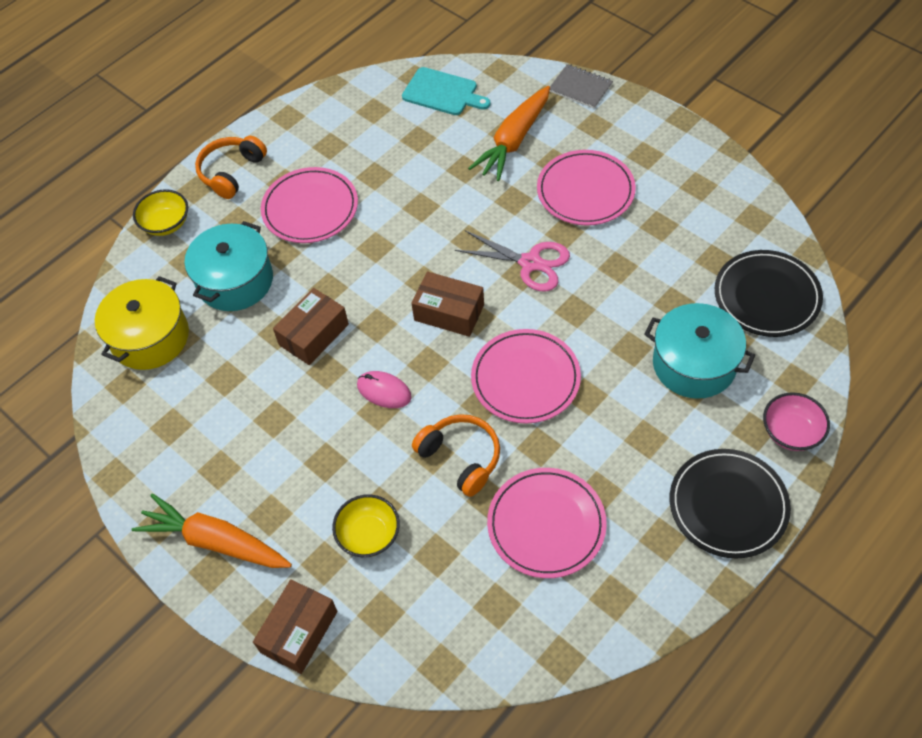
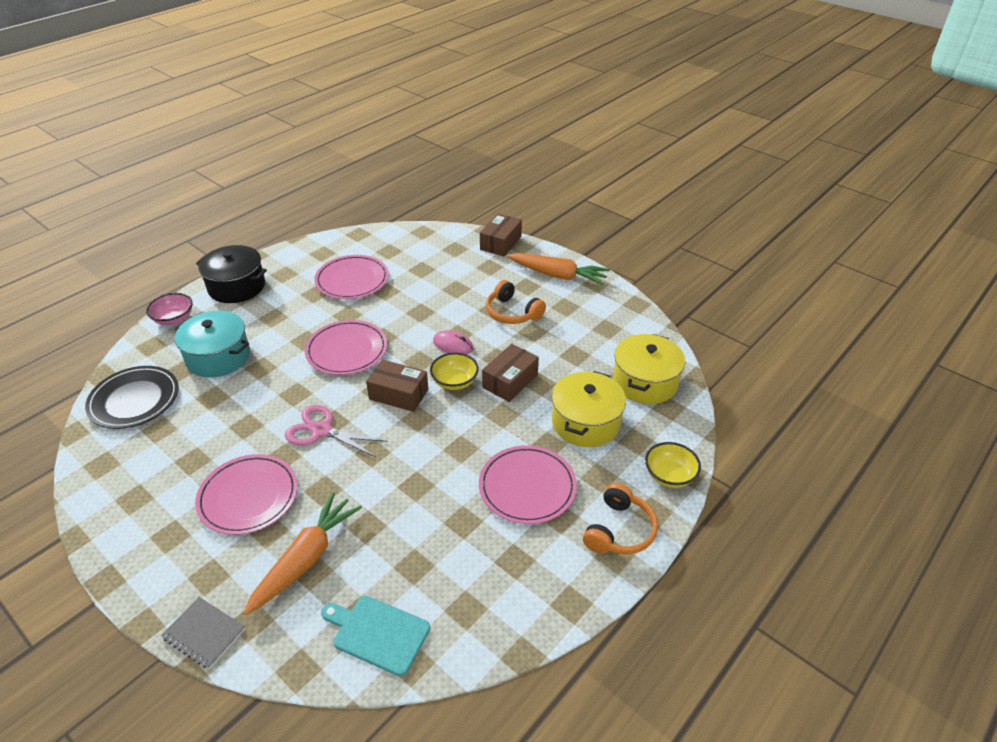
camera: 175 degrees right, 15 degrees down
turquoise pot [185,221,273,311] -> yellow pot [552,371,626,447]
yellow bowl [332,494,400,557] -> yellow bowl moved to [430,353,478,390]
orange headphones [412,414,500,497] -> orange headphones moved to [486,280,546,324]
black plate [670,449,791,559] -> black pot [196,245,267,303]

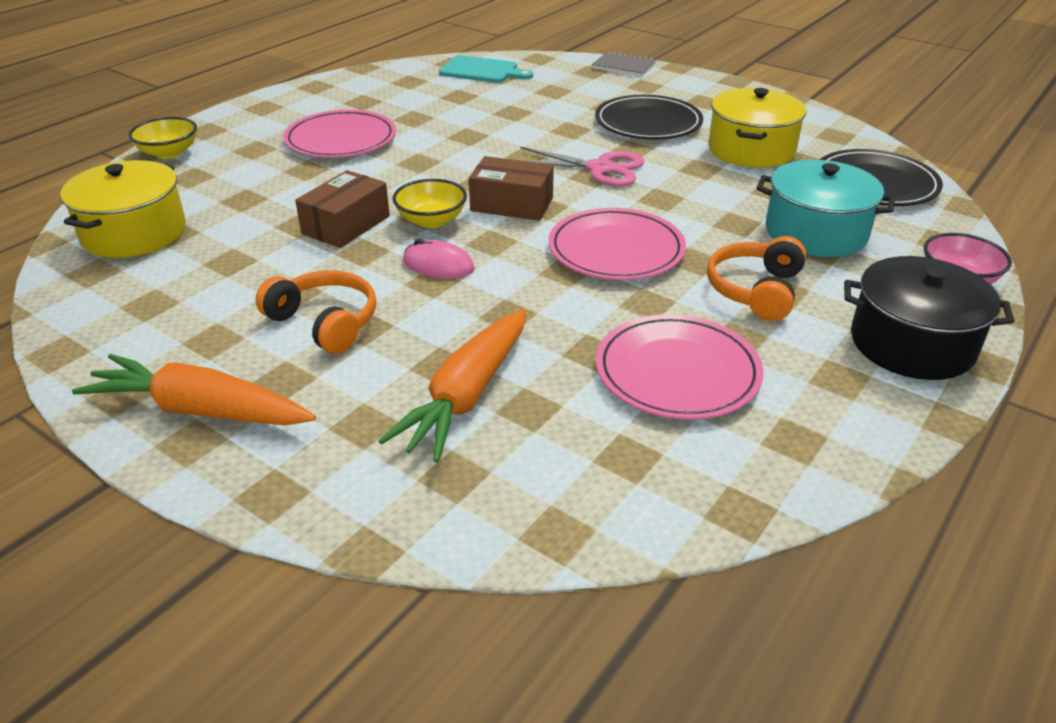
camera: 175 degrees right, 5 degrees down
pink plate [195,454,298,535] -> black plate [595,95,703,139]
orange carrot [243,492,362,615] -> orange carrot moved to [378,309,526,463]
brown box [480,214,522,256] -> none
yellow pot [552,371,626,447] -> yellow pot moved to [708,88,807,168]
orange headphones [583,482,658,554] -> orange headphones moved to [707,236,806,321]

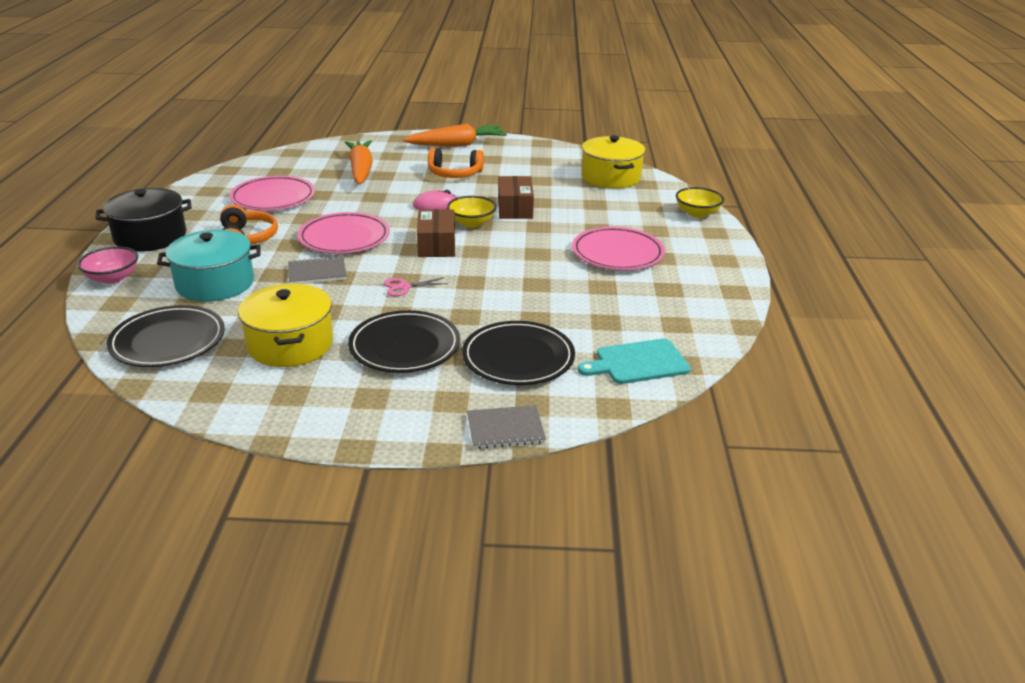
camera: 145 degrees right, 5 degrees down
brown box [469,156,554,221] -> brown box turned 75 degrees counterclockwise [417,209,455,257]
pink scissors [520,147,644,186] -> pink scissors [384,277,448,296], size x0.57
none -> grey notebook [288,256,346,284]
none -> black plate [462,321,575,385]

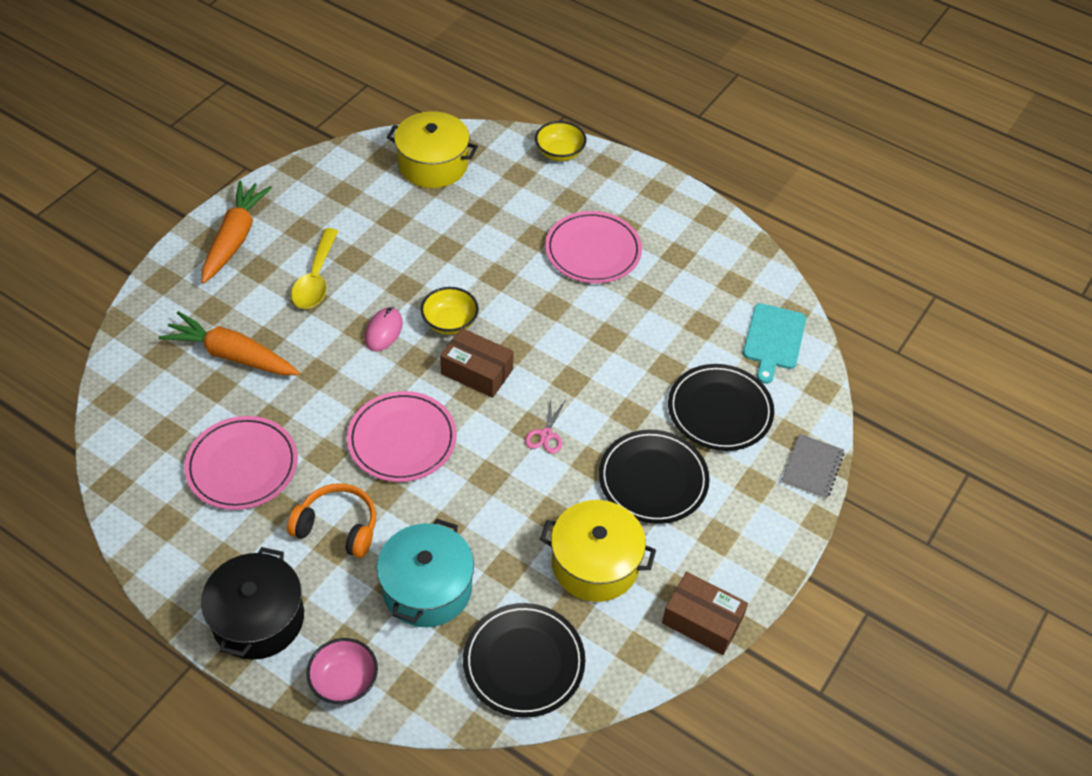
camera: 60 degrees left, 20 degrees up
grey notebook [288,256,346,284] -> none
orange headphones [428,148,484,178] -> yellow spoon [291,228,339,309]
brown box [498,176,534,219] -> brown box moved to [662,572,748,655]

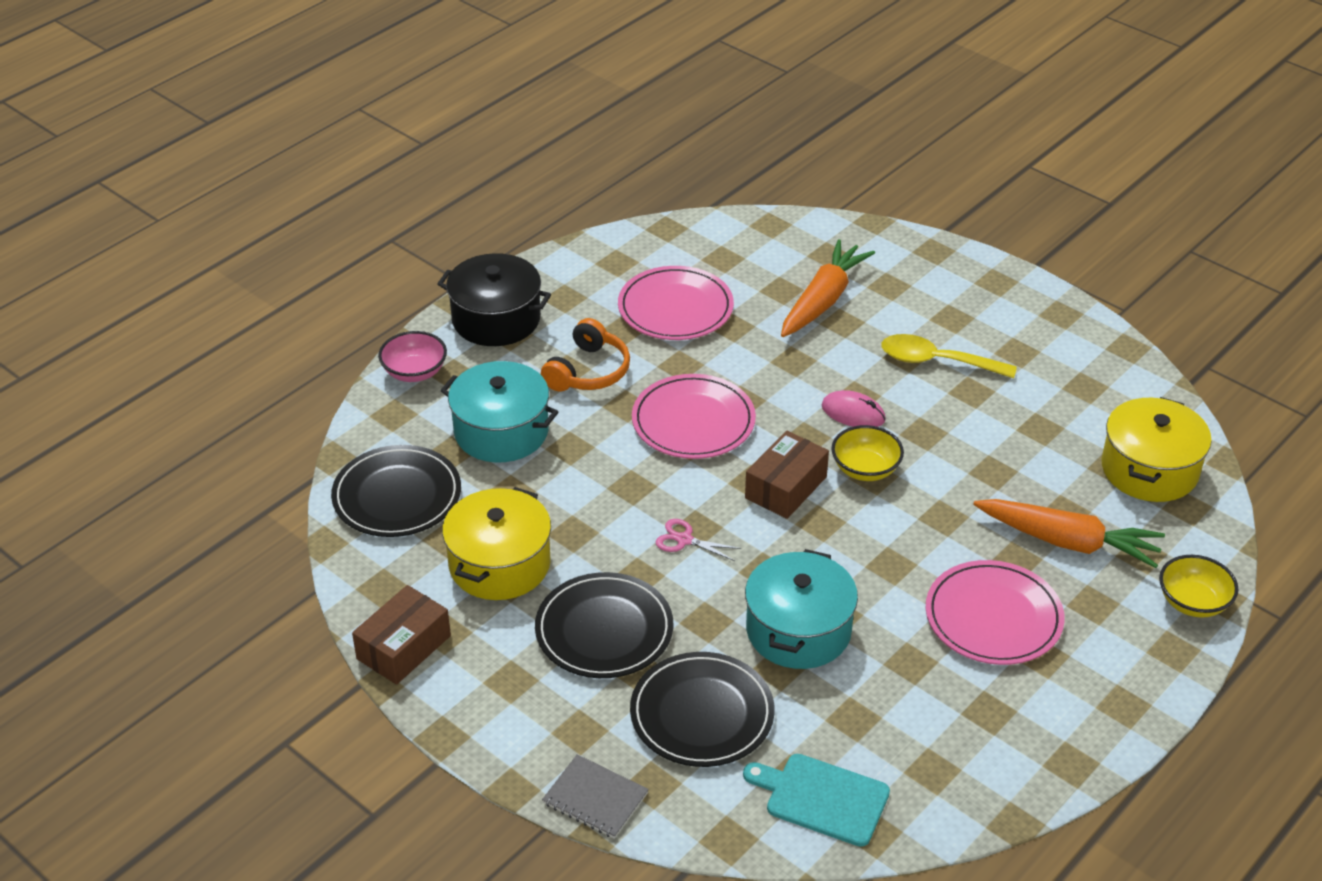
camera: 100 degrees right, 10 degrees down
orange carrot [202,180,272,284] -> orange carrot moved to [973,499,1165,568]
none -> turquoise pot [745,549,858,669]

